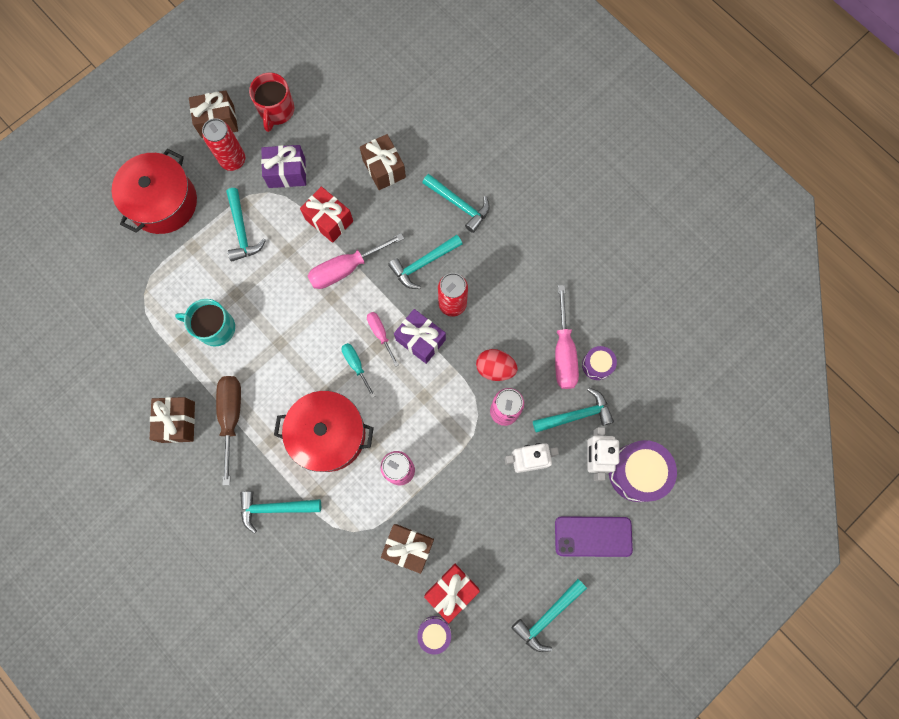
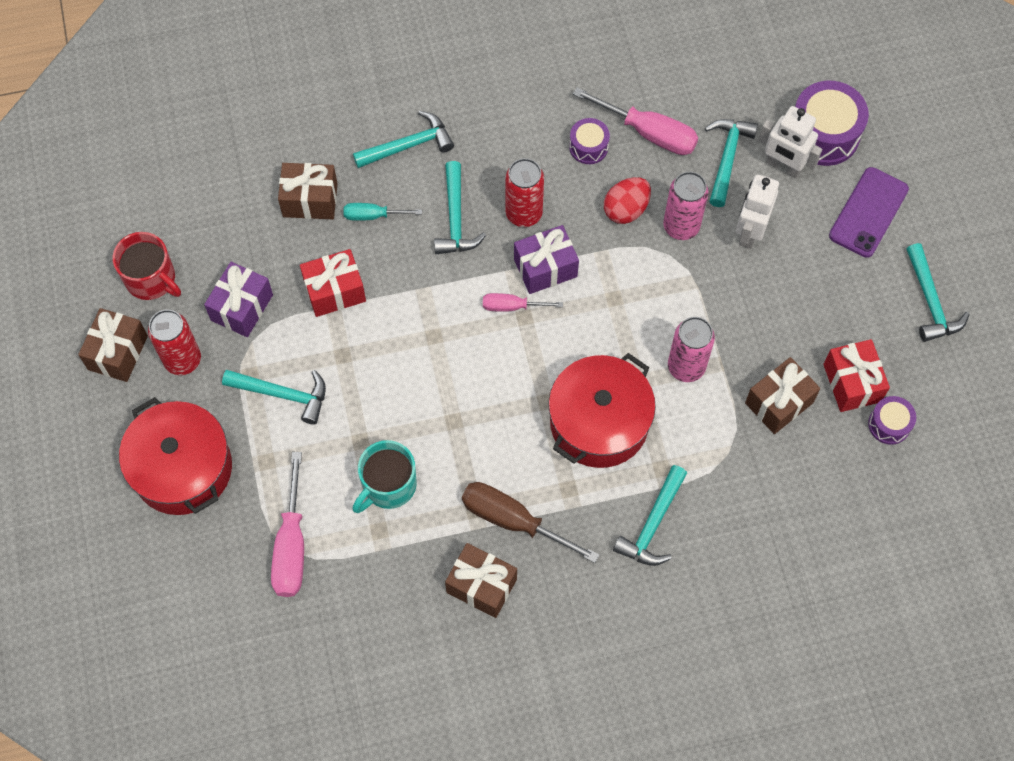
camera: 60 degrees left, 10 degrees down
pink screwdriver [307,233,404,289] -> pink screwdriver moved to [271,452,304,597]
turquoise screwdriver [342,343,375,398] -> turquoise screwdriver moved to [343,203,422,221]
purple drum [582,346,617,380] -> purple drum moved to [569,118,610,164]

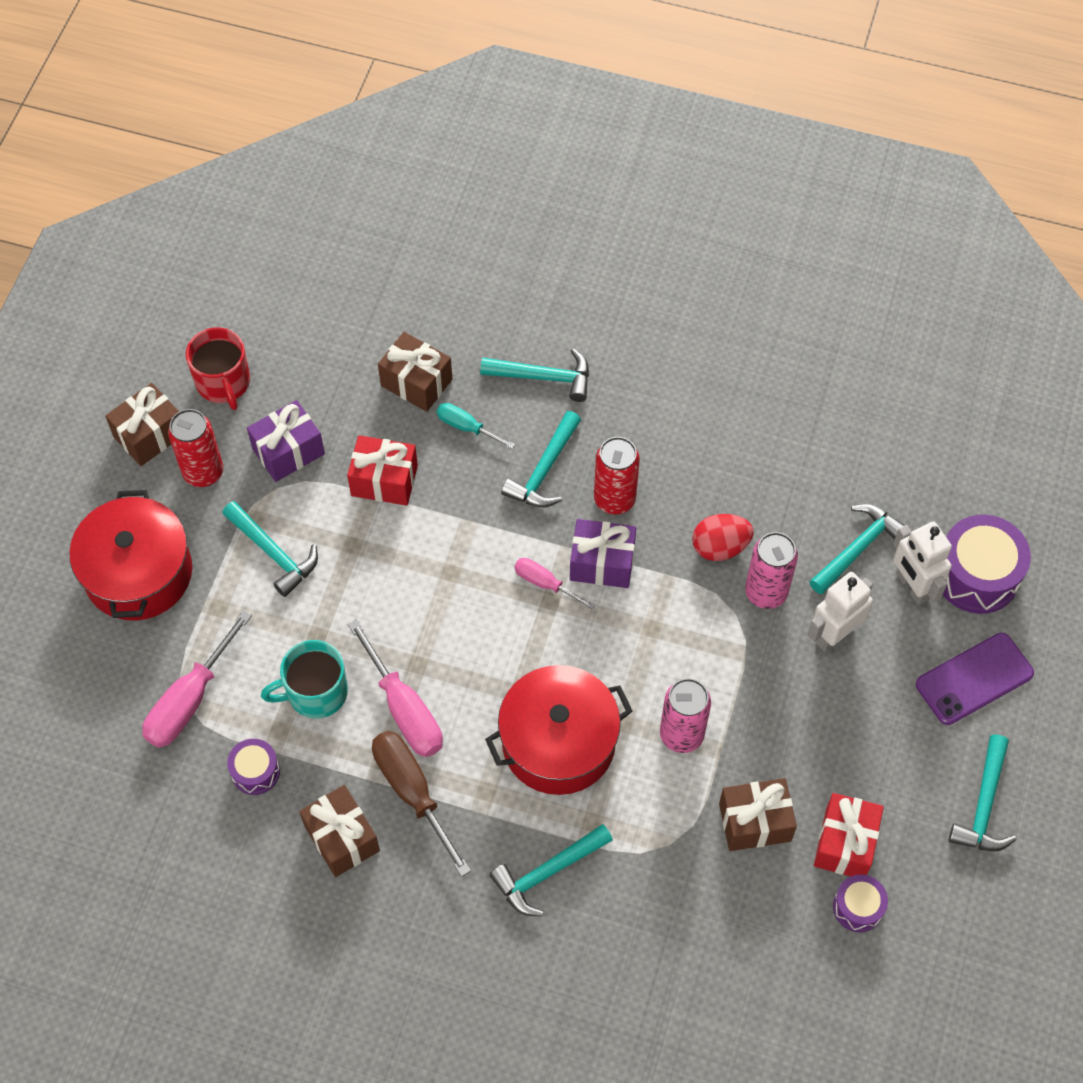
camera: 30 degrees right, 5 degrees down
purple drum [569,118,610,164] -> purple drum moved to [227,739,280,795]
pink screwdriver [573,88,698,155] -> pink screwdriver moved to [348,619,443,757]

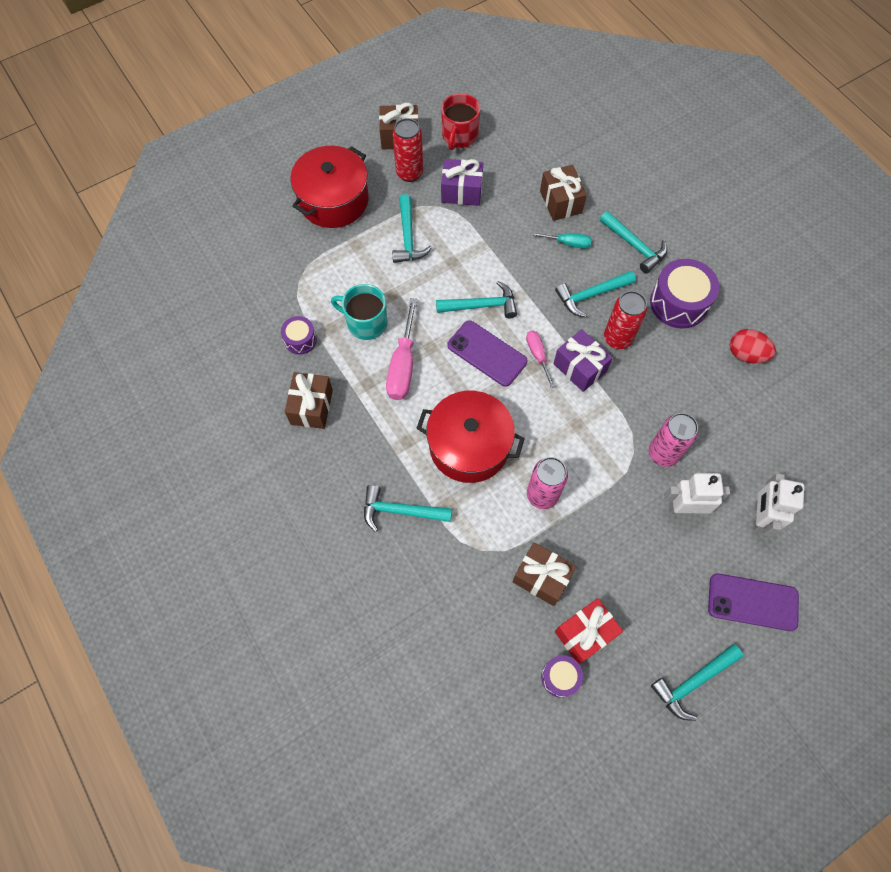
camera: 40 degrees right, 5 degrees up
pink screwdriver [142,610,252,748] -> none
red gift [347,435,418,506] -> none
brown screwdriver [372,731,471,877] -> none
turquoise screwdriver [437,403,515,449] -> turquoise screwdriver turned 120 degrees clockwise [531,232,591,249]
red egg [692,514,754,561] -> red egg moved to [730,329,776,363]
turquoise hammer [809,504,905,594] -> turquoise hammer moved to [436,281,517,318]
purple drum [943,515,1031,614] -> purple drum moved to [650,259,719,329]
none -> purple phone [447,321,528,387]

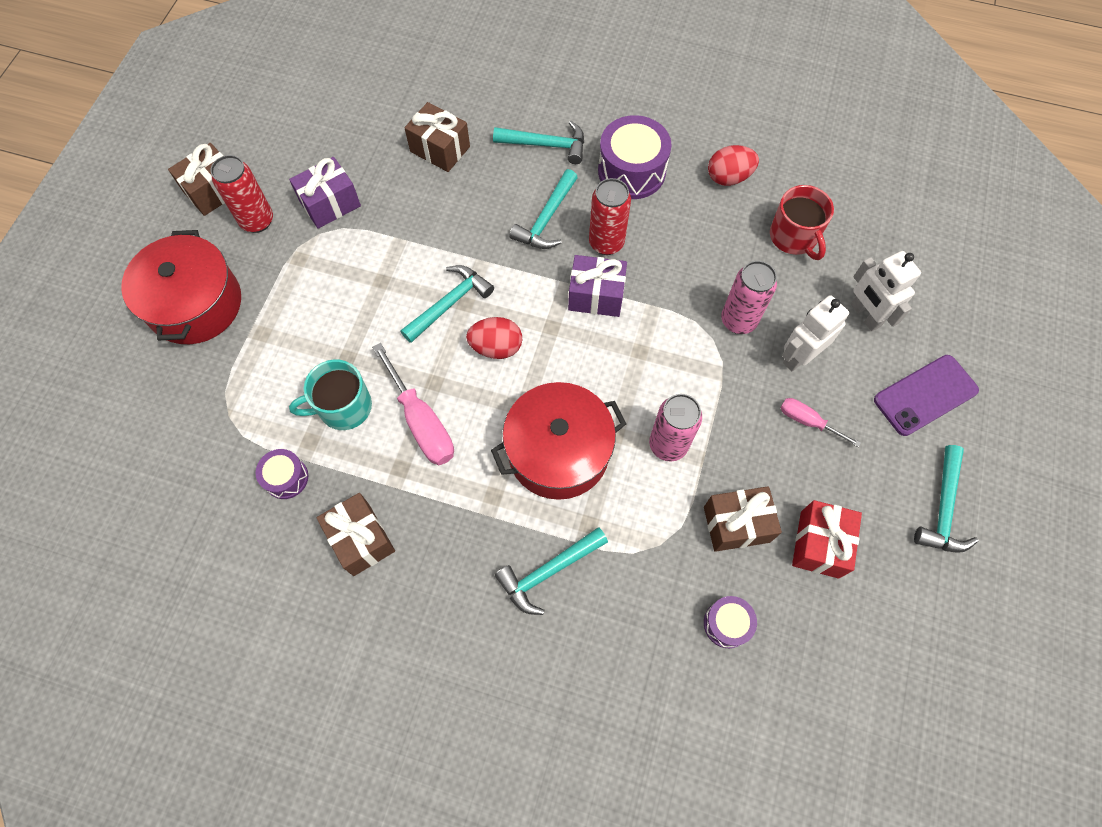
camera: 40 degrees left, 0 degrees up
turquoise hammer [392,194,432,263] -> none
red mug [441,93,480,150] -> red mug moved to [770,185,834,260]
purple phone [447,321,528,387] -> red egg [466,317,522,359]
pink screwdriver [526,331,555,388] -> pink screwdriver moved to [780,398,861,447]
turquoise screwdriver [531,232,591,249] -> none
purple drum [541,655,583,698] -> purple drum moved to [704,596,757,648]

